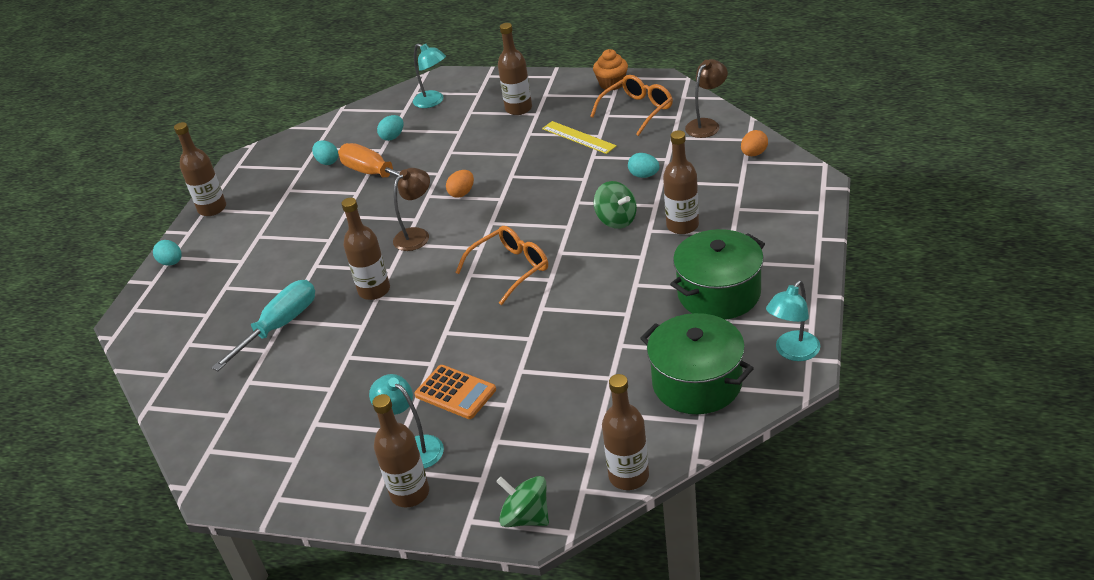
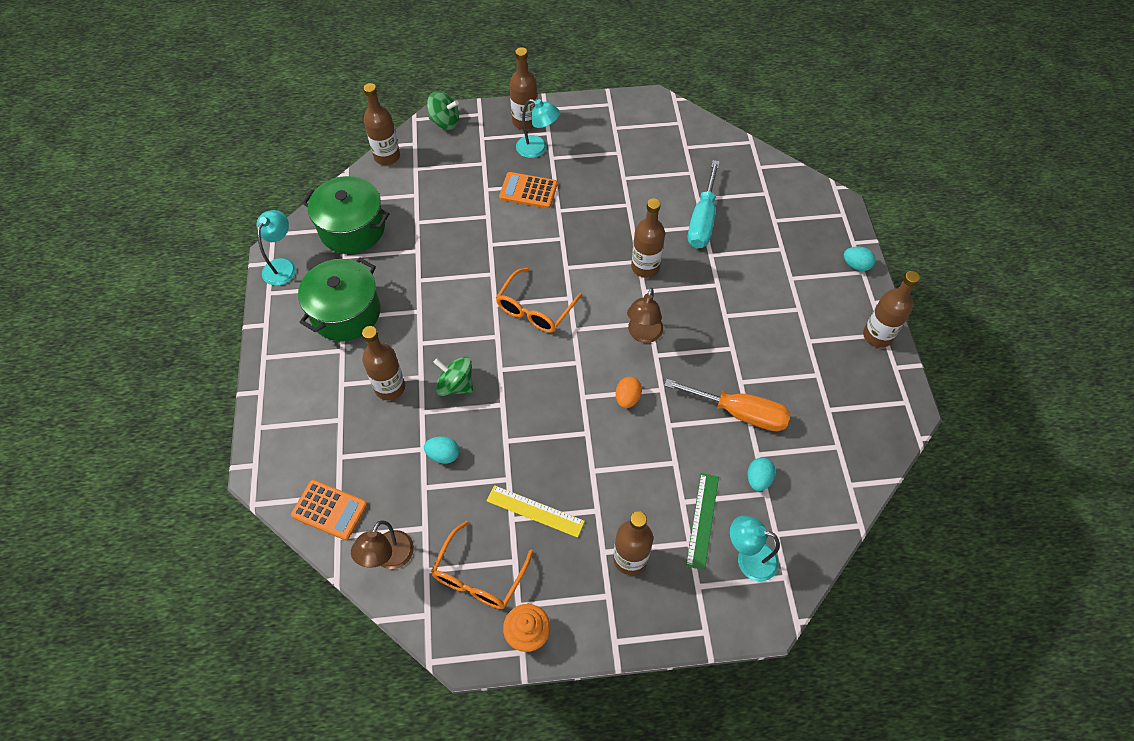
camera: 155 degrees right, 20 degrees up
turquoise egg [312,140,338,165] -> none
orange egg [741,130,768,156] -> orange calculator [291,480,367,540]
none -> green ruler [686,473,719,570]

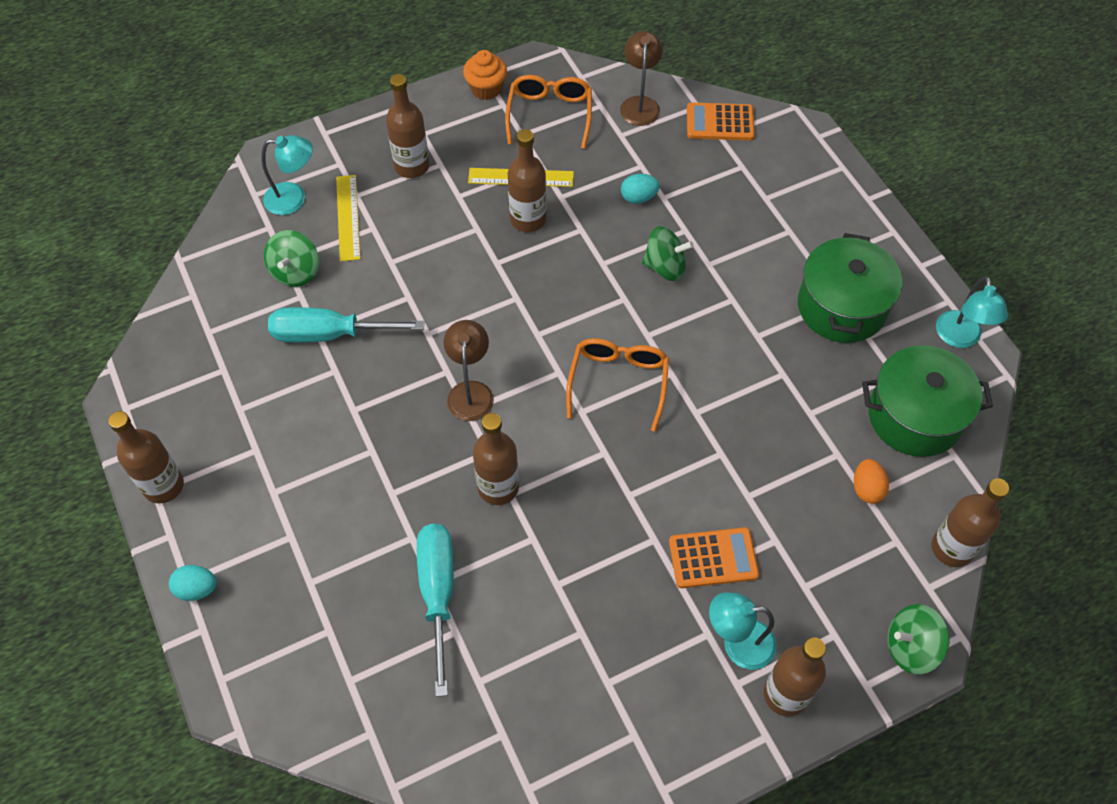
camera: 160 degrees right, 0 degrees up
brown bottle [362,326,405,400] -> brown bottle moved to [508,129,546,232]
orange egg [616,377,642,408] -> orange egg moved to [854,459,889,504]
orange screwdriver [664,379,791,431] -> turquoise screwdriver [268,307,425,342]
green ruler [686,473,719,570] -> yellow ruler [336,175,360,262]
turquoise egg [747,457,776,491] -> green spinning top [264,230,319,287]

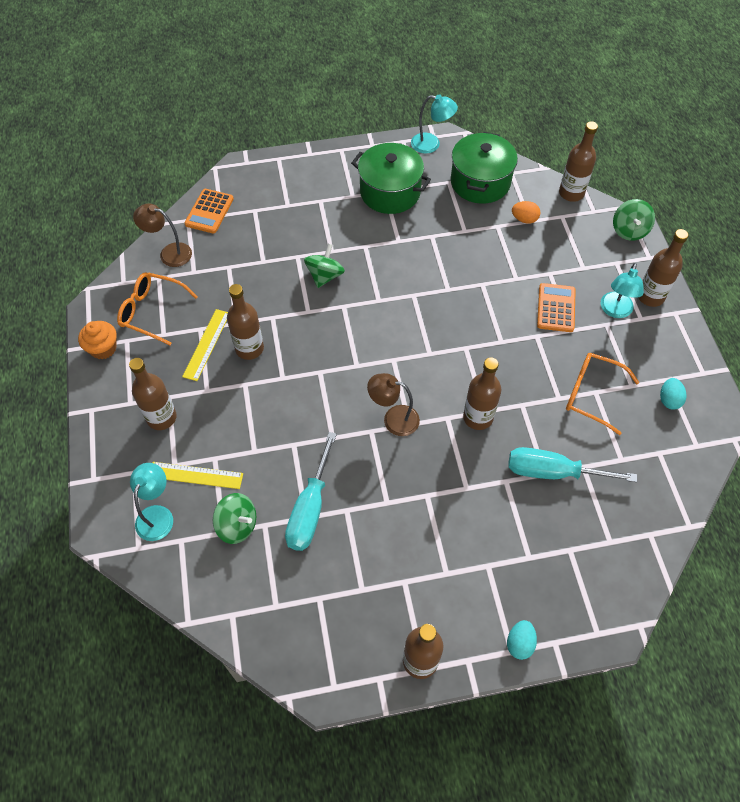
camera: 75 degrees left, 0 degrees up
orange glasses [566,338,669,431] -> orange glasses moved to [566,353,639,435]
turquoise egg [621,174,660,204] -> turquoise egg moved to [660,378,687,410]

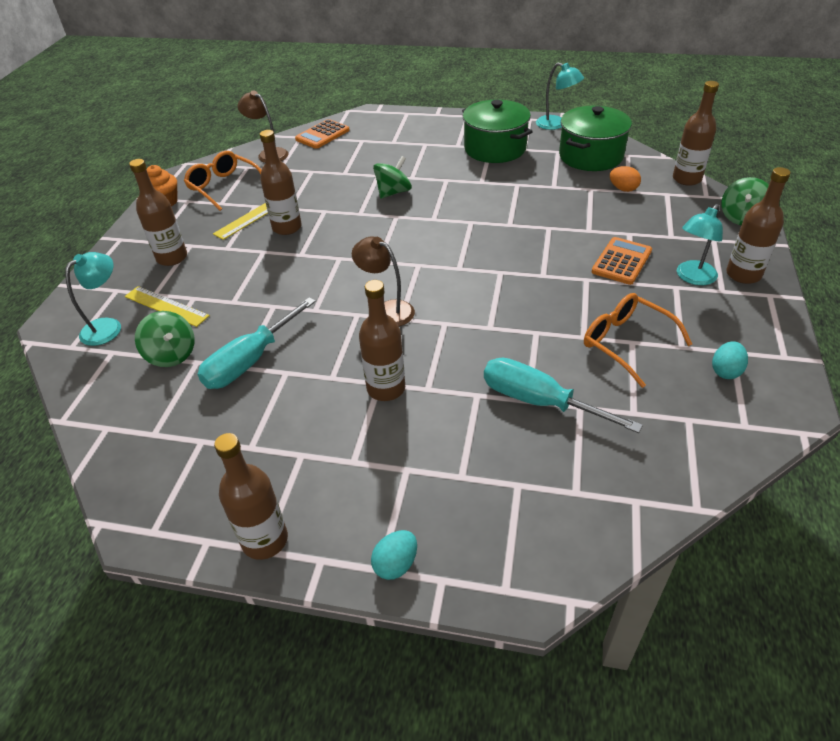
camera: 25 degrees right, 15 degrees down
brown bottle [463,357,501,430] -> brown bottle moved to [359,280,405,401]

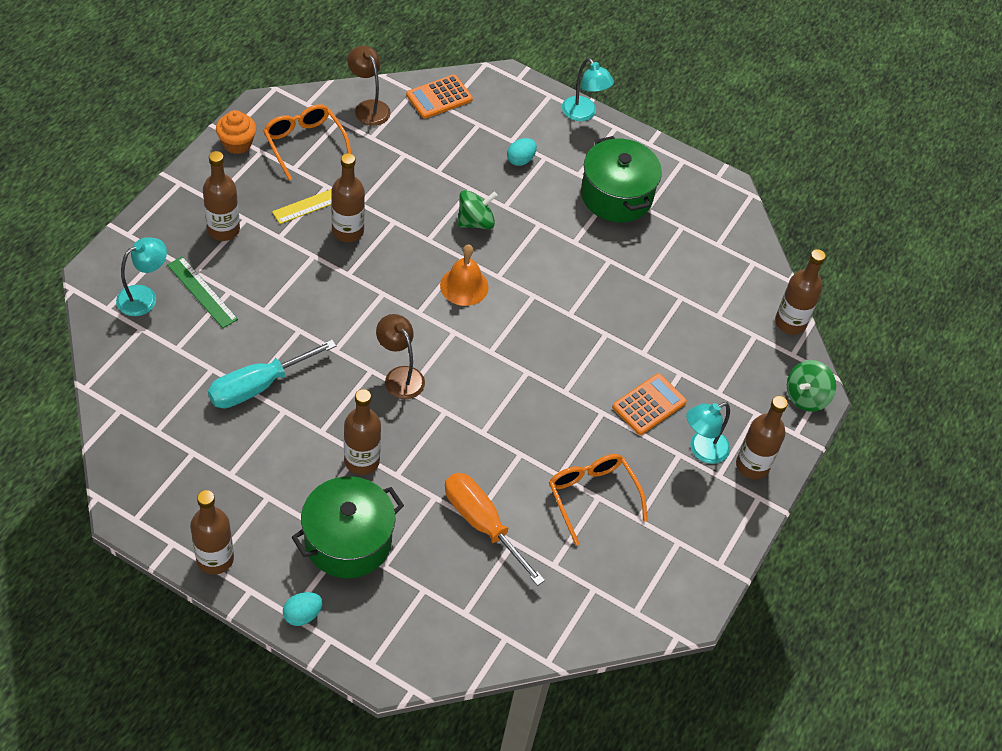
camera: 10 degrees right, 10 degrees up
yellow ruler [125,286,210,327] -> green ruler [167,256,238,328]
green spinning top [135,311,195,367] -> none
turquoise screwdriver [484,357,643,433] -> orange screwdriver [445,473,545,586]
turquoise lamp [536,62,584,130] -> turquoise lamp moved to [562,58,614,121]
green pot [559,106,632,171] -> green pot moved to [291,476,404,578]
orange egg [610,166,641,192] -> none
turquoise egg [712,341,748,379] -> turquoise egg moved to [507,138,537,166]
none -> orange bell [440,245,489,306]

